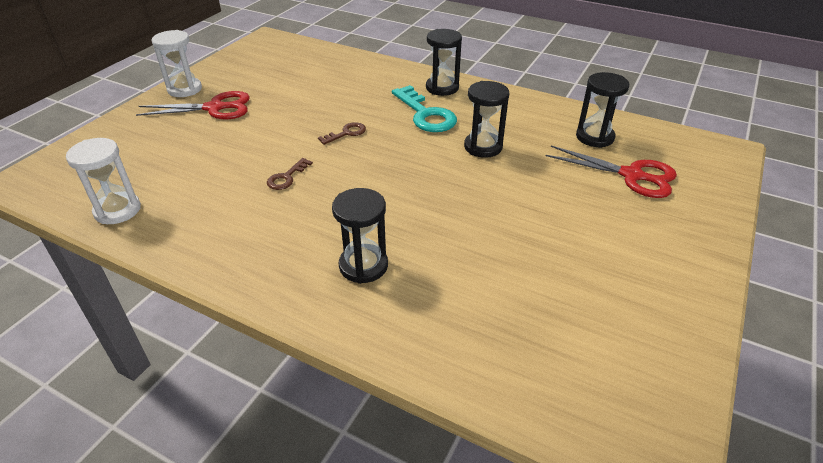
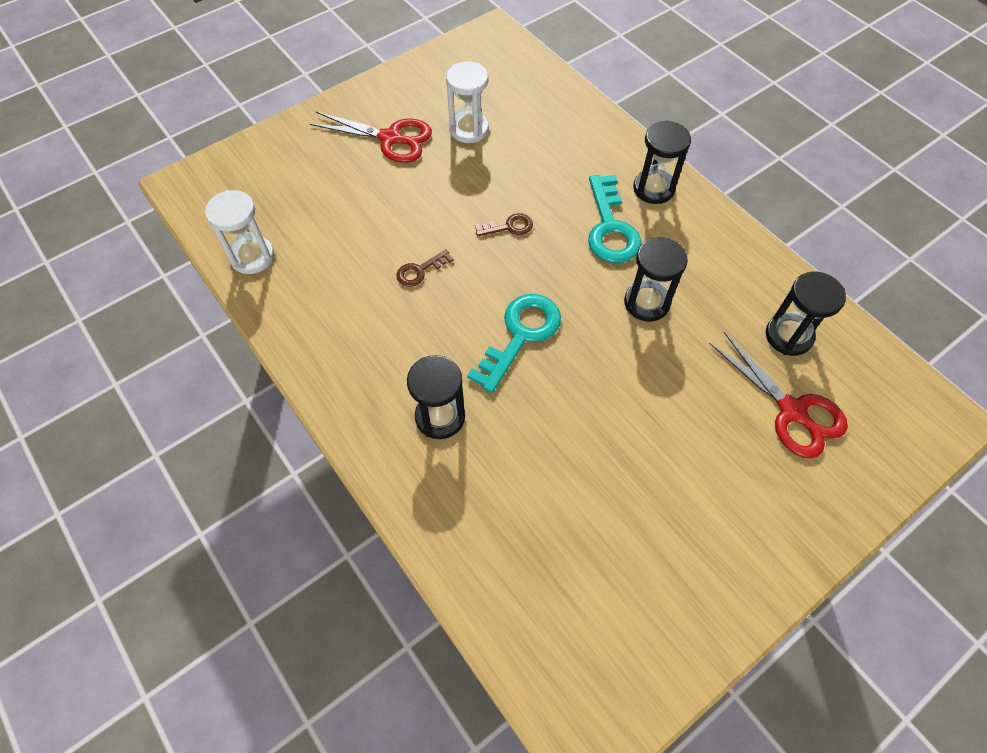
camera: 25 degrees right, 20 degrees up
white hourglass [151,30,202,97] -> white hourglass moved to [446,61,489,143]
none -> turquoise key [467,294,561,393]

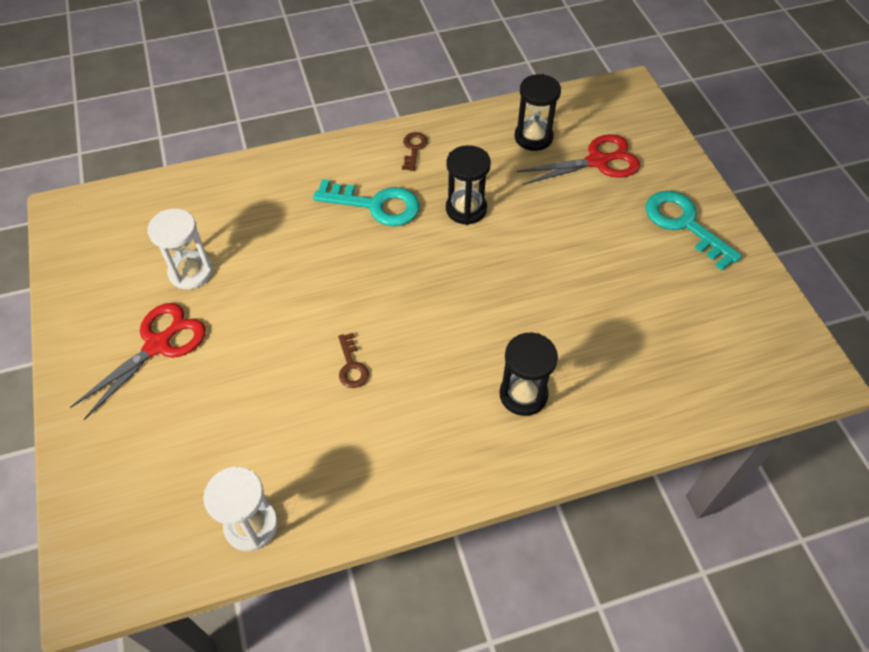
camera: 70 degrees left, 5 degrees down
turquoise key [467,294,561,393] -> turquoise key moved to [645,191,742,270]
brown key [475,213,533,237] -> brown key moved to [402,132,428,171]
black hourglass [633,120,691,204] -> none

